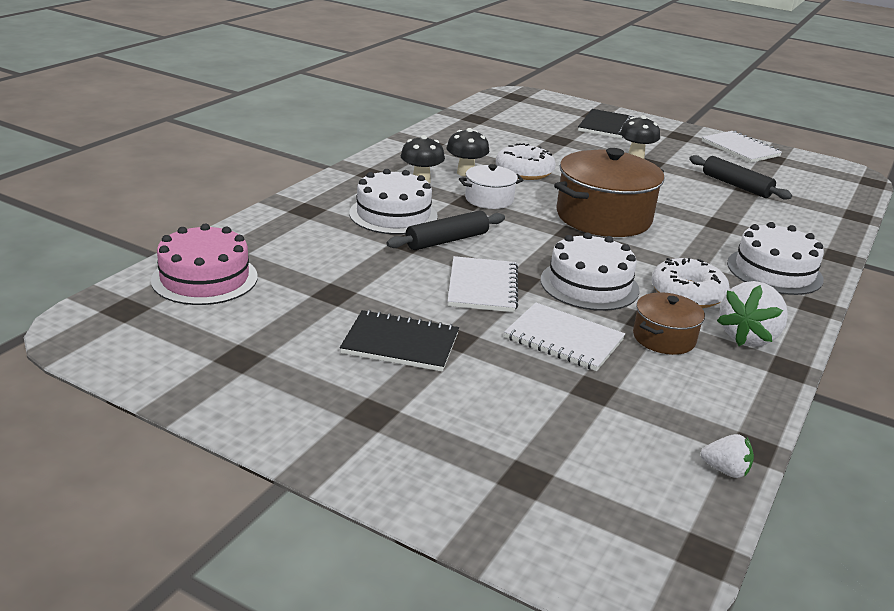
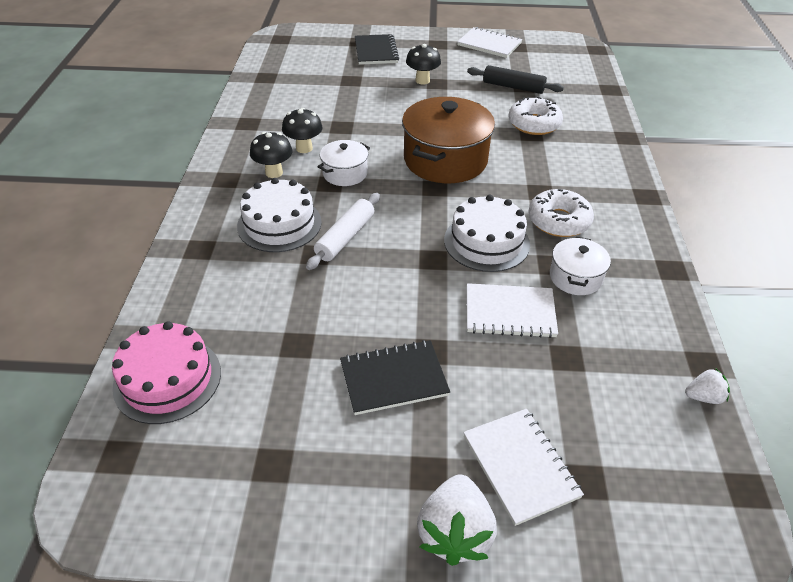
camera: 25 degrees left, 15 degrees up
black rolling pin [386,210,505,250] -> white rolling pin [306,193,380,270]
white notebook [448,256,518,312] -> white notebook moved to [463,409,584,526]
white donut [496,143,556,180] -> white donut moved to [508,97,563,135]
brown pot [633,292,705,355] -> white pot [550,237,611,295]
white strawberry [717,281,788,347] -> white strawberry moved to [417,475,497,566]
white cake [727,222,824,295] -> none

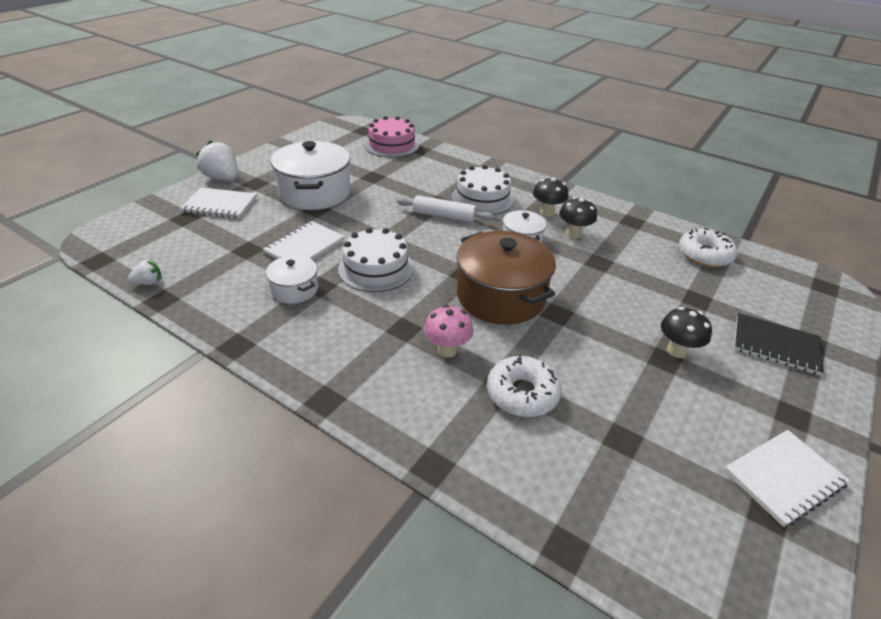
camera: 120 degrees right, 5 degrees down
white rolling pin [306,193,380,270] -> white rolling pin turned 45 degrees counterclockwise [397,195,494,223]
black notebook [340,340,450,415] -> white pot [271,141,351,210]
black rolling pin [467,65,564,94] -> none
white donut [528,189,594,237] -> white donut moved to [679,228,737,267]
white strawberry [685,369,730,404] -> white strawberry turned 135 degrees counterclockwise [128,260,162,285]
none -> pink mushroom [424,305,473,358]

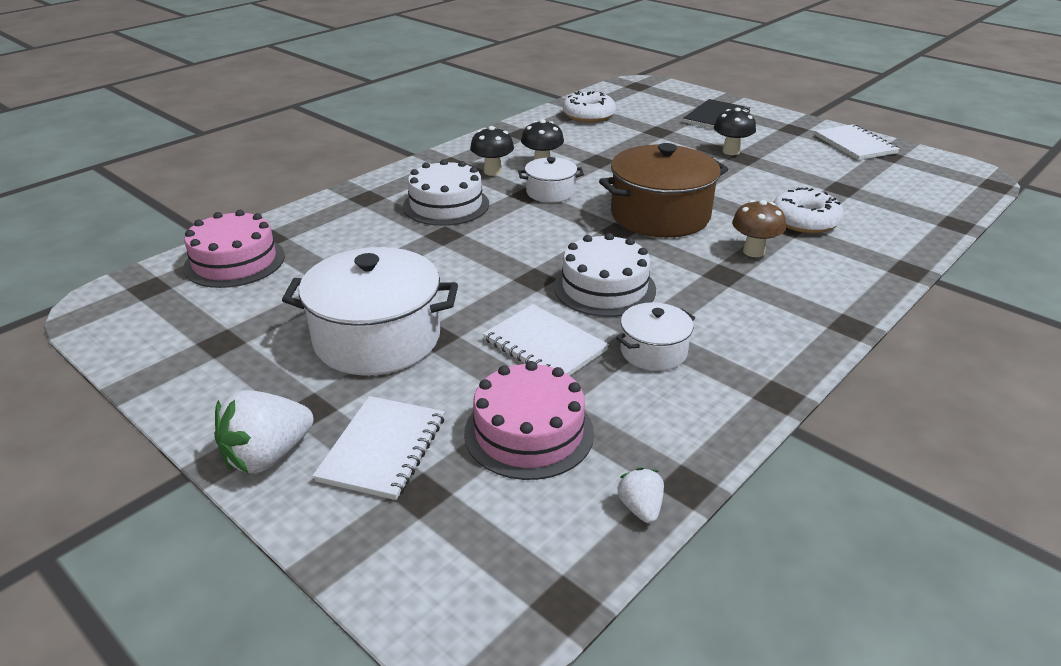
camera: 80 degrees left, 5 degrees down
white rolling pin [397,195,494,223] -> none
pink mushroom [424,305,473,358] -> brown mushroom [732,200,786,257]
none -> pink cake [464,361,594,480]

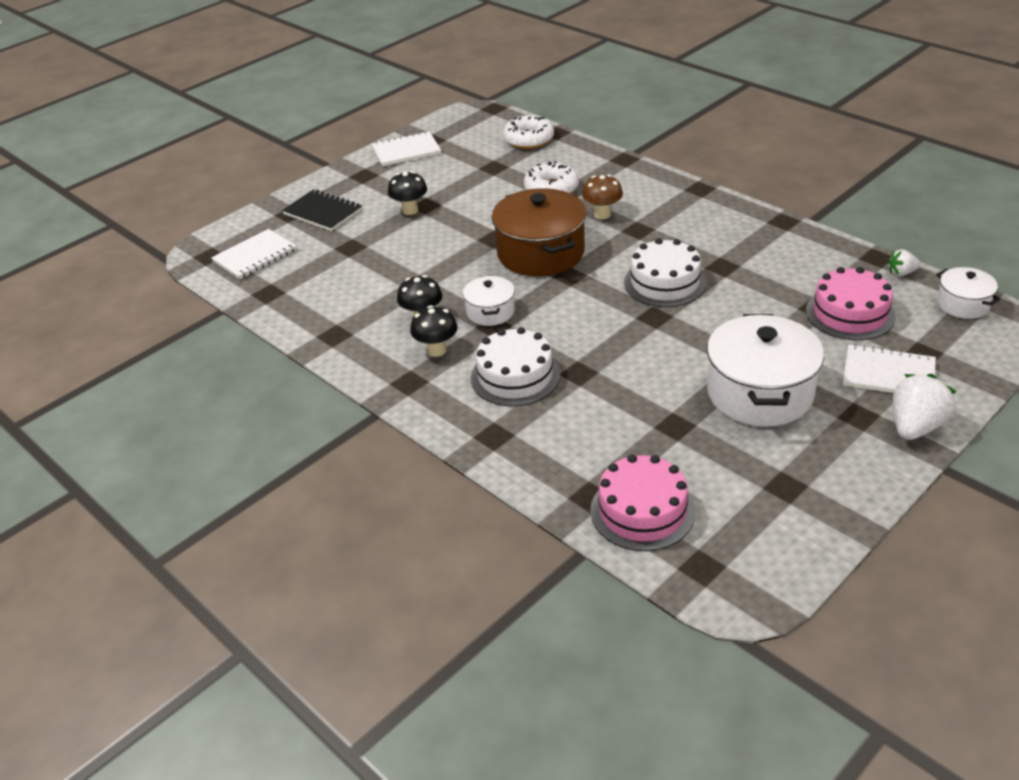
camera: 85 degrees left, 5 degrees up
white strawberry [214,390,314,474] -> white strawberry turned 105 degrees counterclockwise [893,374,956,440]
white notebook [483,304,609,375] -> white notebook moved to [211,229,297,279]
white donut [563,91,616,123] -> white donut moved to [503,115,554,149]
white pot [616,302,695,371] -> white pot moved to [936,267,1001,319]

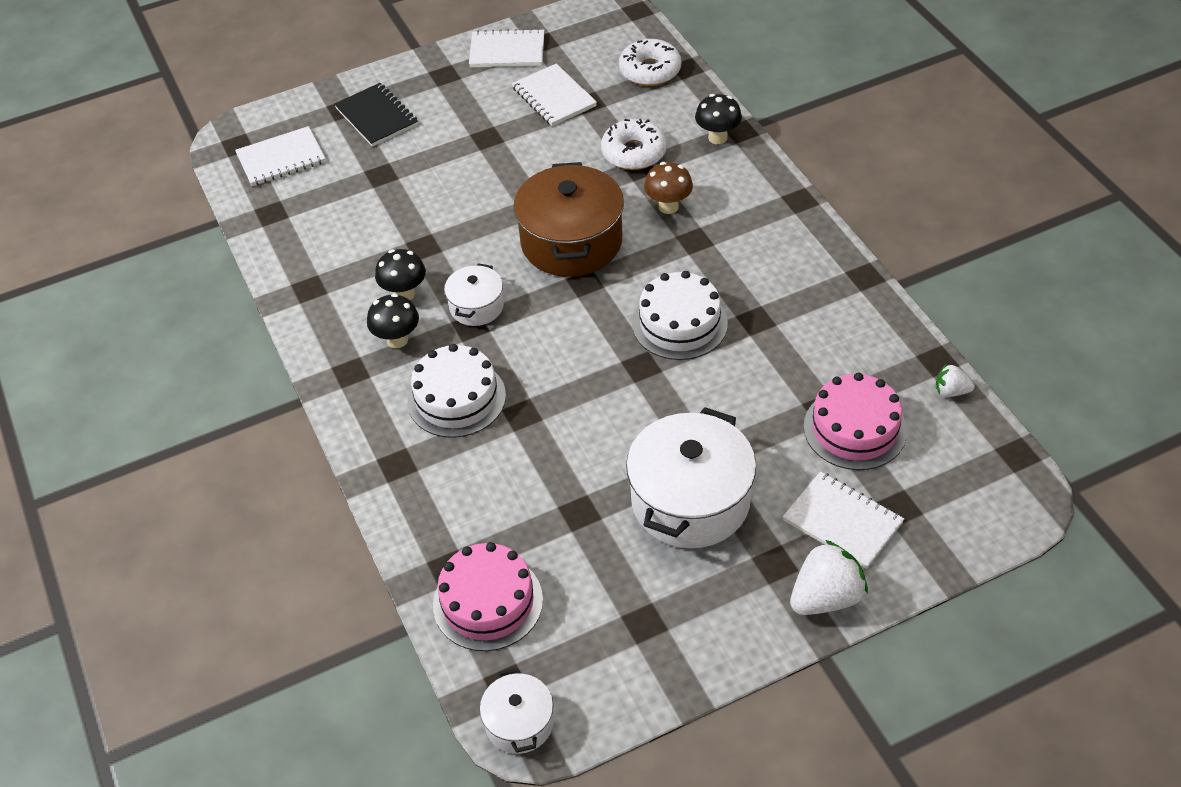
camera: 20 degrees right, 10 degrees up
black mushroom [388,171,427,215] -> black mushroom moved to [695,94,742,144]
white pot [936,267,1001,319] -> white pot moved to [480,668,554,754]
none -> white notebook [512,63,597,126]

